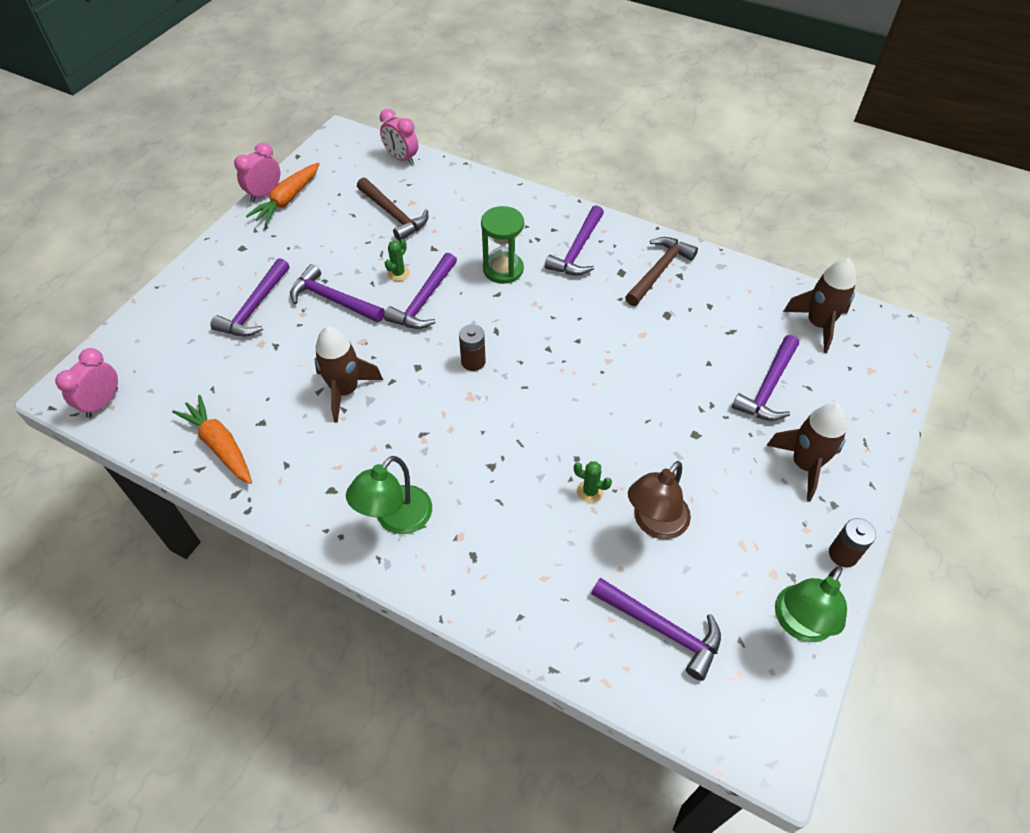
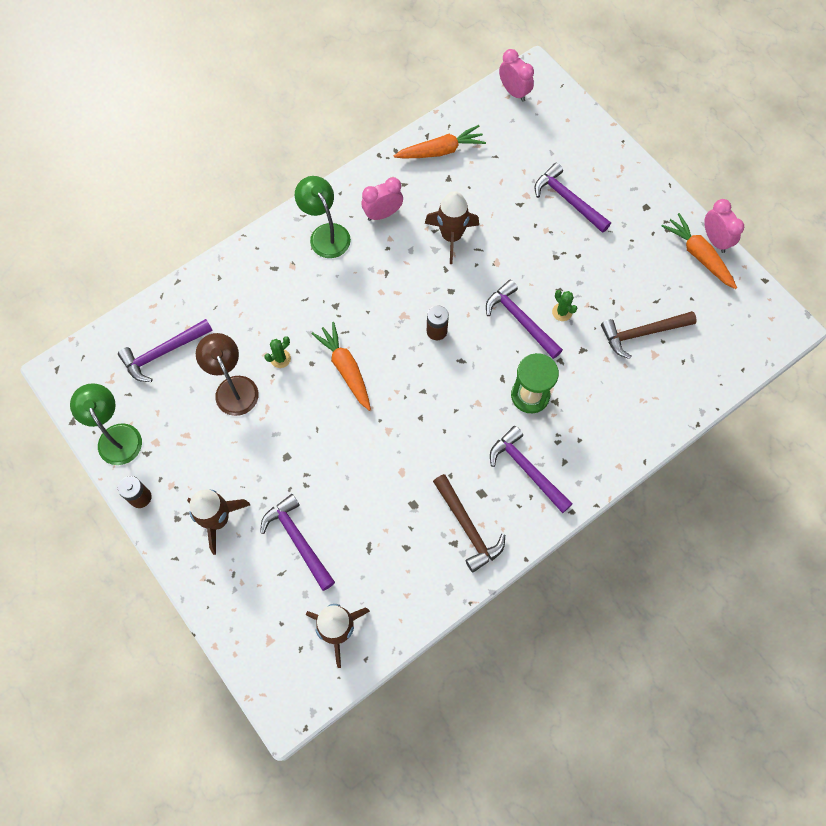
camera: 115 degrees right, 15 degrees up
purple hammer [290,264,385,323] -> none
pink clock [380,109,418,165] -> pink clock moved to [361,177,403,221]
none -> orange carrot [311,322,371,411]

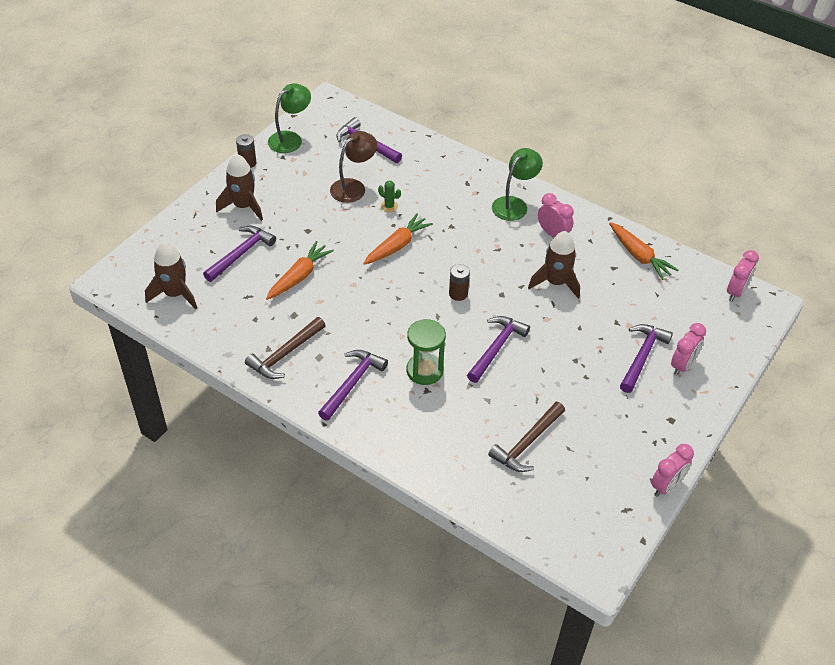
camera: 70 degrees right, 20 degrees down
green cactus [552,290,577,321] -> none
brown hammer [601,311,697,359] -> brown hammer turned 105 degrees counterclockwise [488,402,565,472]
orange carrot [662,213,737,289] -> orange carrot moved to [266,241,334,300]
none -> pink clock [671,323,706,376]

